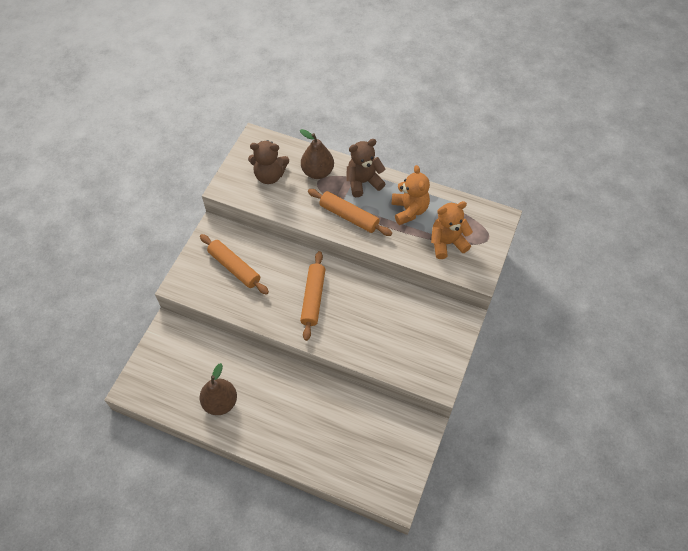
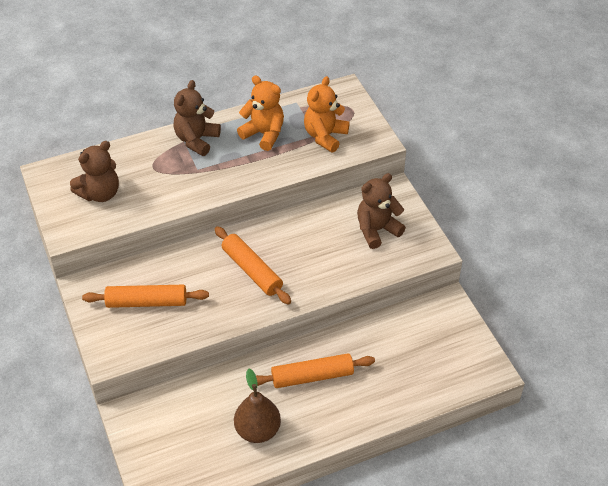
camera: 45 degrees left, 10 degrees down
brown pear [300,129,334,179] -> none
orange rolling pin [308,189,392,236] -> orange rolling pin moved to [256,353,375,388]
none -> brown teddy bear [357,173,406,249]

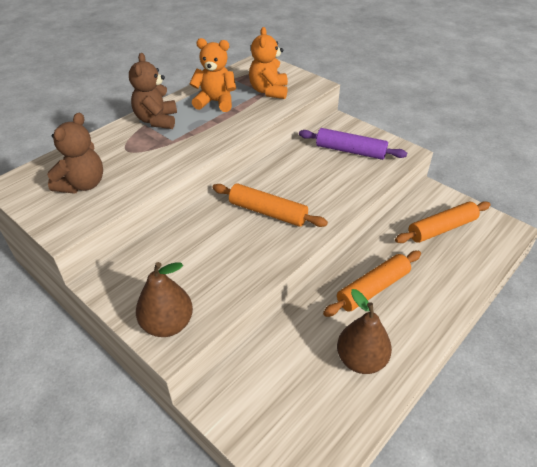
camera: 25 degrees left, 5 degrees down
orange rolling pin [82,285,209,308] -> orange rolling pin moved to [395,201,490,243]
brown teddy bear [357,173,406,249] -> purple rolling pin [299,128,407,160]
none -> brown pear [136,262,193,337]

